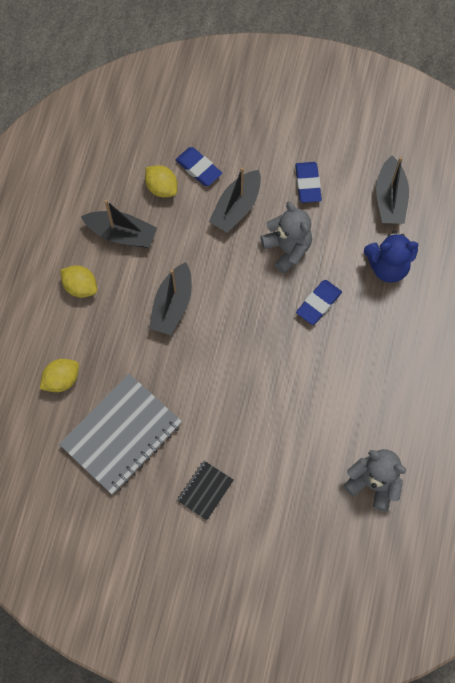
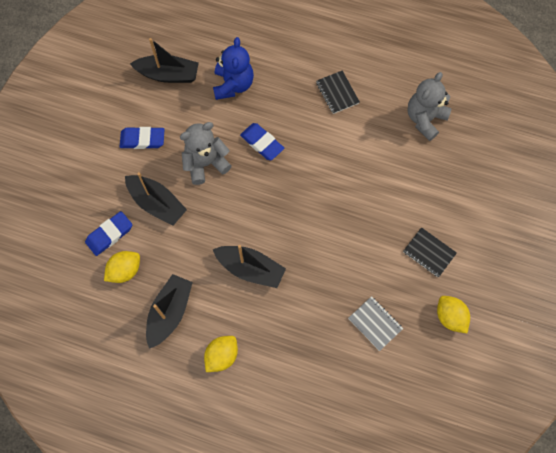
camera: 85 degrees left, 0 degrees up
yellow lemon [40,359,79,392] -> yellow lemon moved to [437,296,470,333]
grey notebook [59,374,182,495] -> grey notebook [348,296,403,351], size x0.48
none -> black notebook [316,70,360,114]

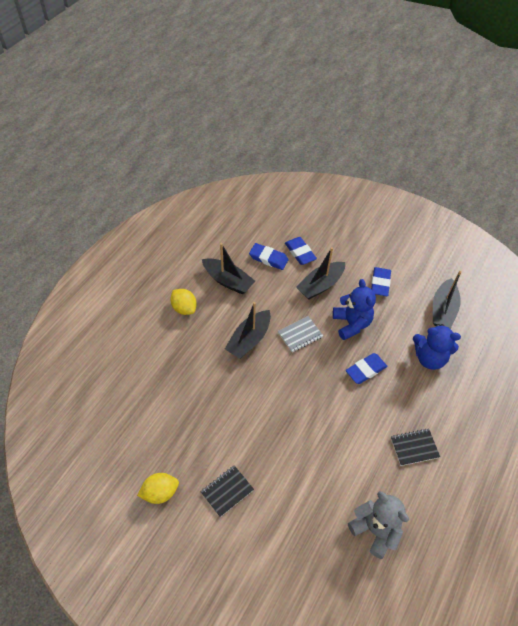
camera: 100 degrees right, 15 degrees down
yellow lemon [104,251,140,283] -> blue eraser [249,243,289,270]
grey teddy bear [180,122,231,185] -> blue teddy bear [333,279,376,340]
grey notebook [348,296,403,351] -> grey notebook moved to [278,316,323,352]

